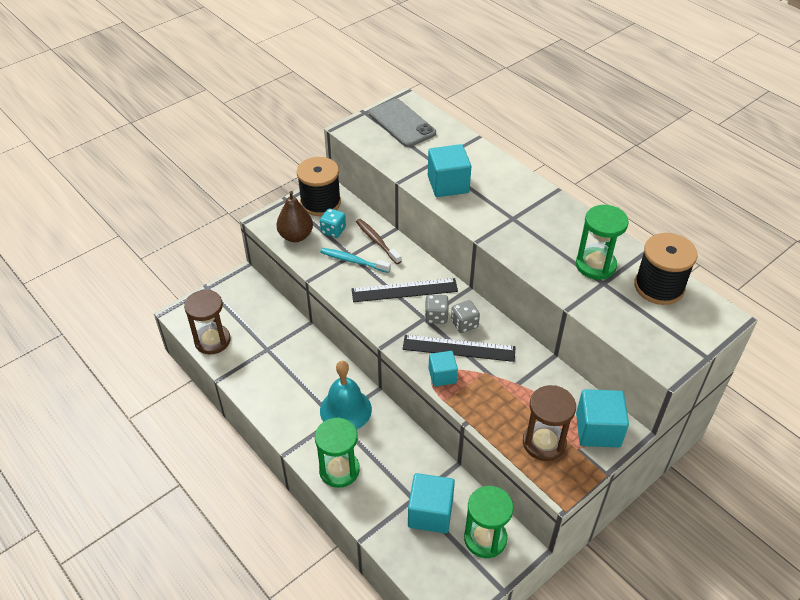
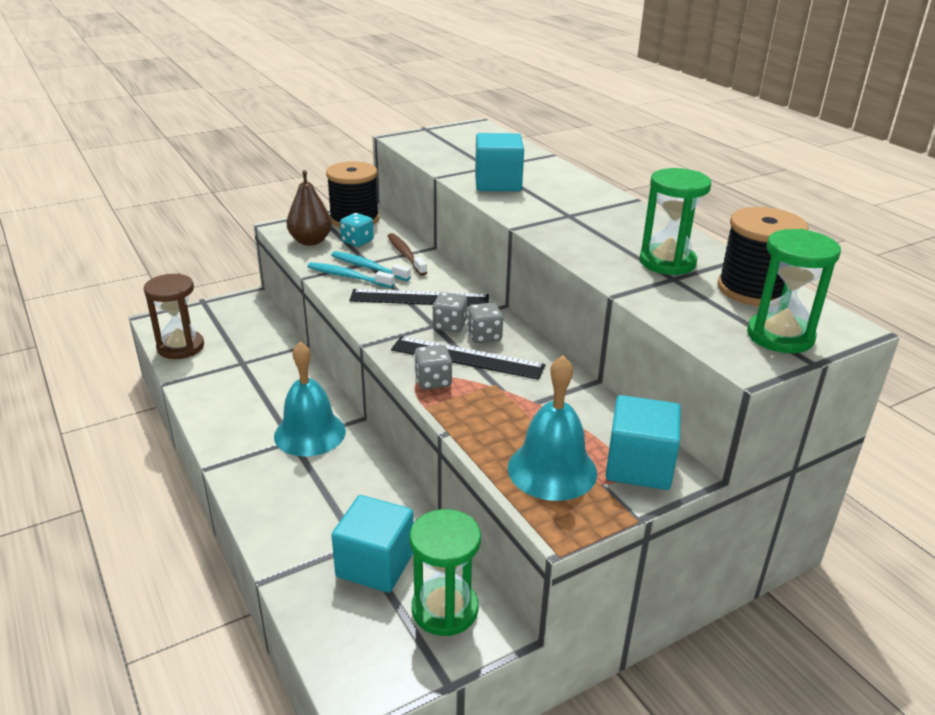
camera: 10 degrees right, 15 degrees down
green hourglass [315,417,360,488] -> green hourglass moved to [747,229,841,353]
grey phone [369,99,436,147] -> none
turquoise cube [429,351,458,387] -> grey dice [414,345,452,389]
brown hourglass [523,385,576,461] -> turquoise bell [508,355,597,501]
none -> turquoise toothbrush [307,262,395,288]

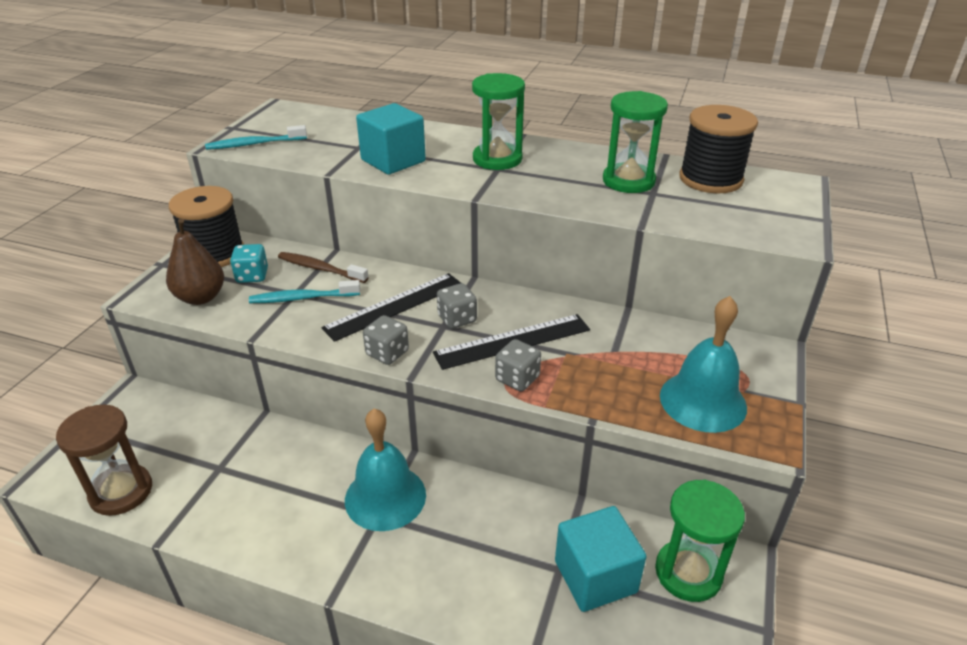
camera: 40 degrees left, 5 degrees up
turquoise toothbrush [307,262,395,288] -> turquoise toothbrush moved to [205,125,307,150]
grey dice [467,303,503,343] -> grey dice moved to [363,315,409,365]
turquoise cube [605,395,681,490] -> none
green hourglass [747,229,841,353] -> green hourglass moved to [472,73,525,170]

